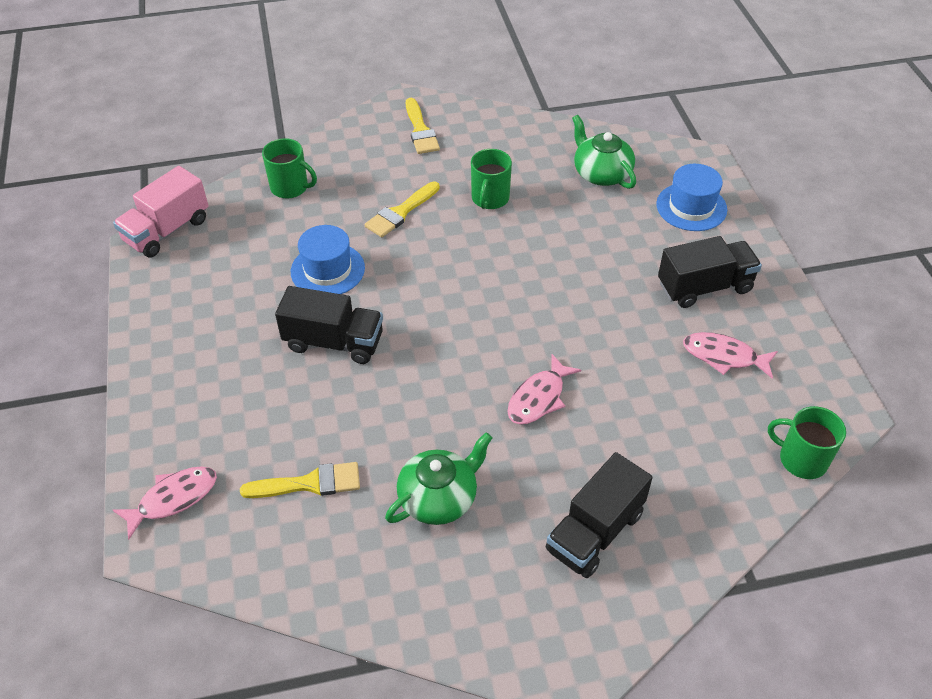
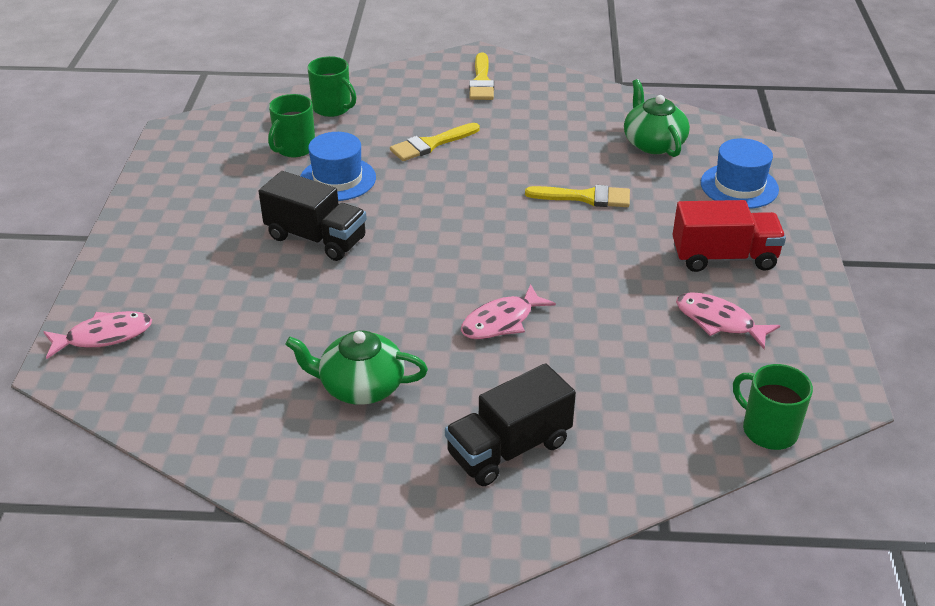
camera: 15 degrees right, 10 degrees down
pink truck [113,166,209,258] -> none
yellow brush [240,462,360,498] -> yellow brush moved to [525,185,630,207]
green teapot [385,432,492,525] -> green teapot turned 150 degrees counterclockwise [285,330,428,405]
green mug [471,149,512,209] -> green mug moved to [268,94,315,157]
black truck [658,236,762,308] -> red truck [673,200,786,272]

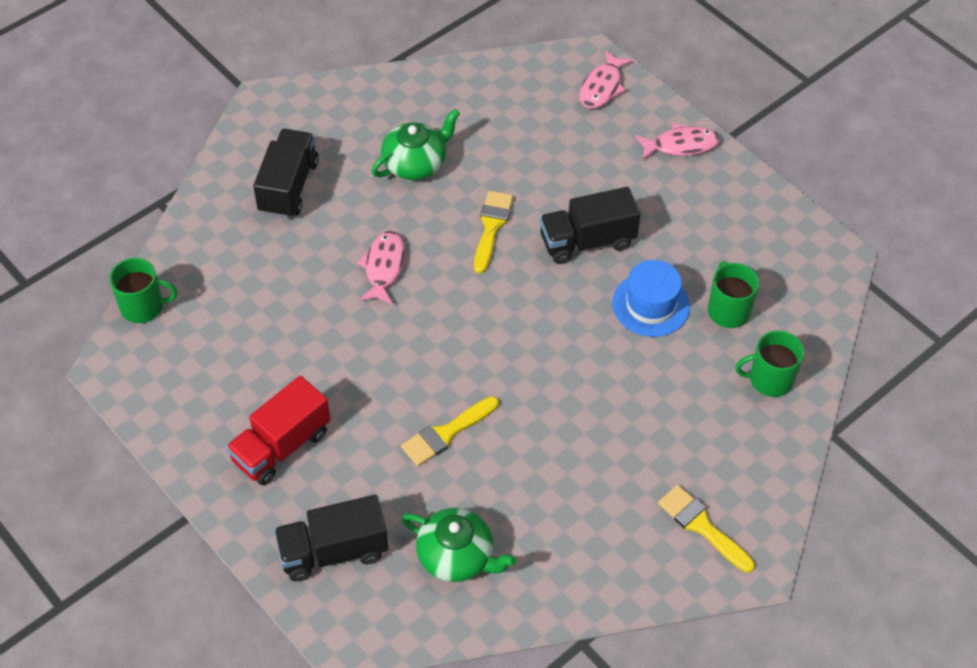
camera: 135 degrees right, 15 degrees up
yellow brush [390,123,480,161] -> yellow brush moved to [474,191,513,273]
pink fish [676,292,780,349] -> pink fish moved to [635,123,720,160]
blue hat [701,138,779,209] -> black truck [274,495,388,582]

